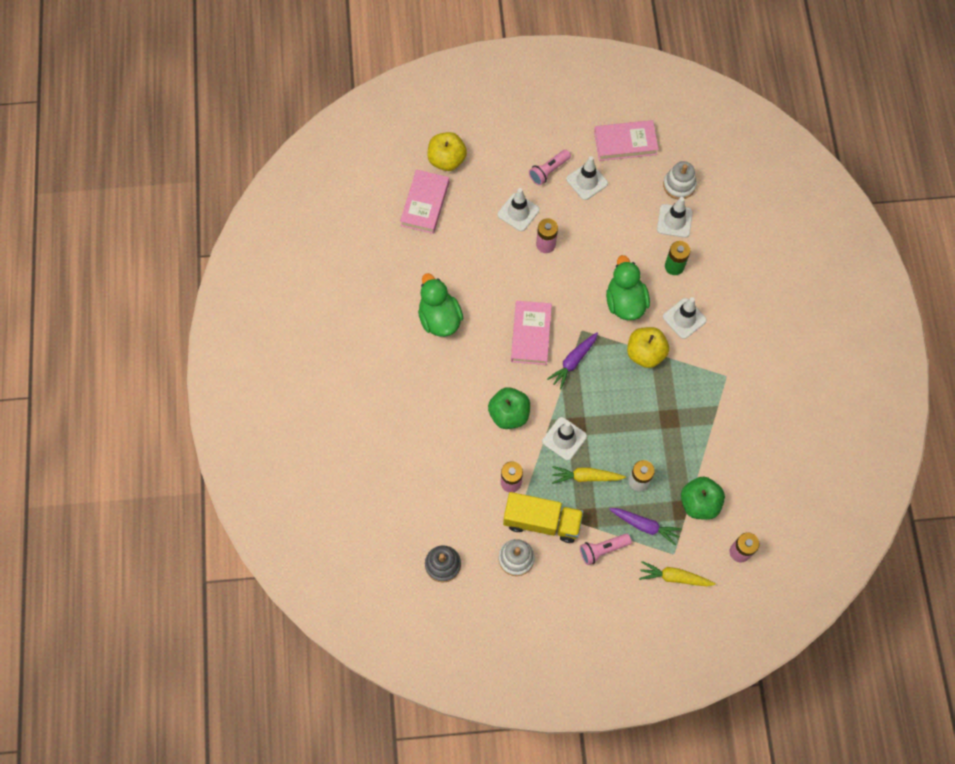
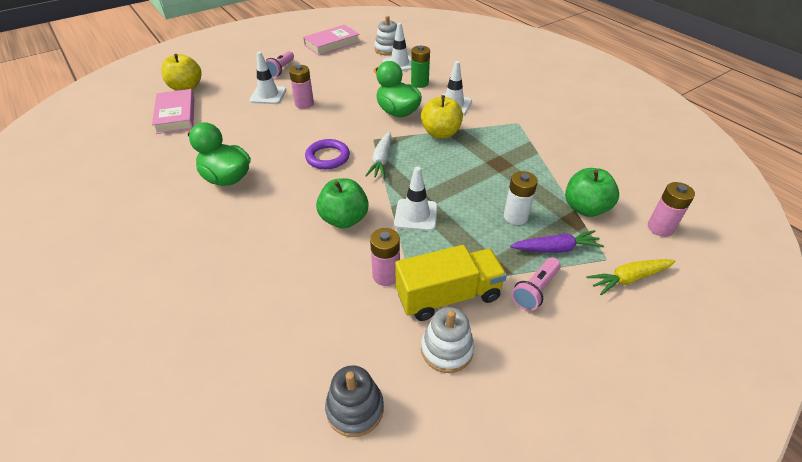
camera: 30 degrees left, 25 degrees down
pink book [511,301,552,365] -> purple ring [305,139,350,169]
purple carrot [547,332,598,390] -> white carrot [365,131,392,178]
yellow carrot [552,466,626,484] -> none
white traffic cone [566,156,608,200] -> none

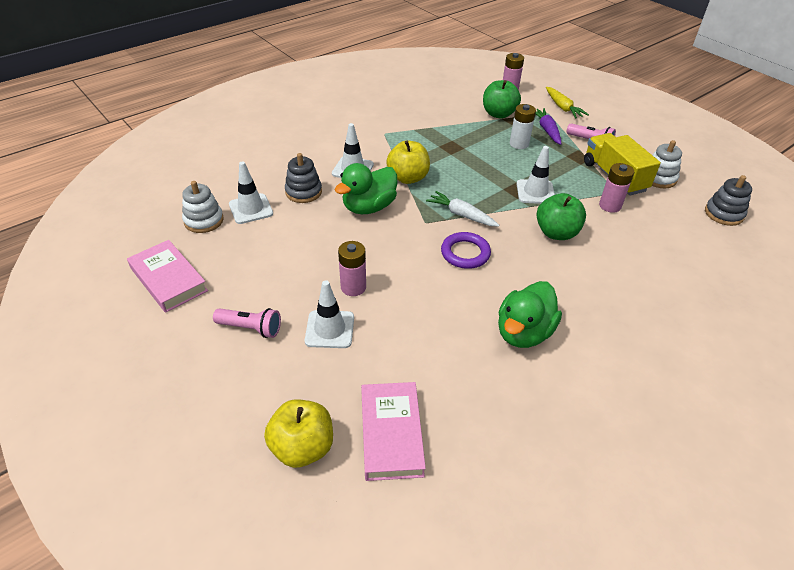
camera: 95 degrees left, 0 degrees up
pink book [152,89,195,134] -> pink book turned 75 degrees counterclockwise [361,382,426,481]
white carrot [365,131,392,178] -> white carrot turned 150 degrees counterclockwise [426,191,500,227]
green battery [411,46,430,88] -> grey stacking toy [285,153,322,203]

